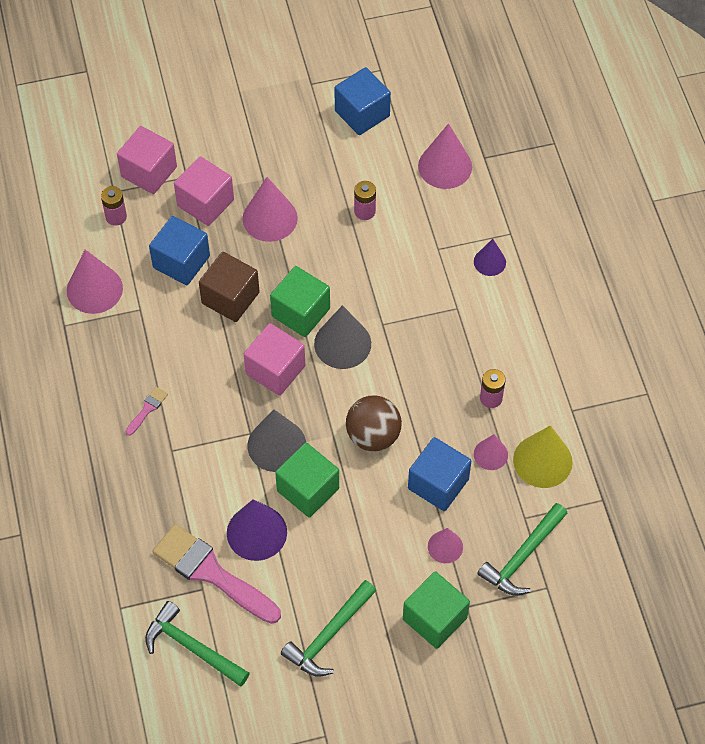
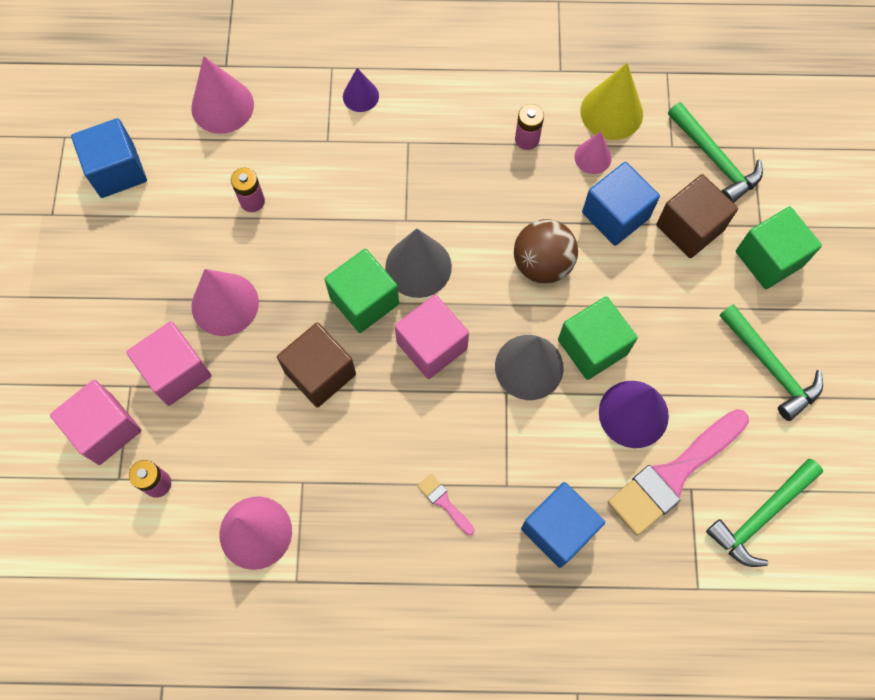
camera: 75 degrees left, 10 degrees up
blue cube [149,216,210,285] -> blue cube moved to [521,482,605,568]
pink cone [428,528,463,563] -> brown cube [656,174,738,258]

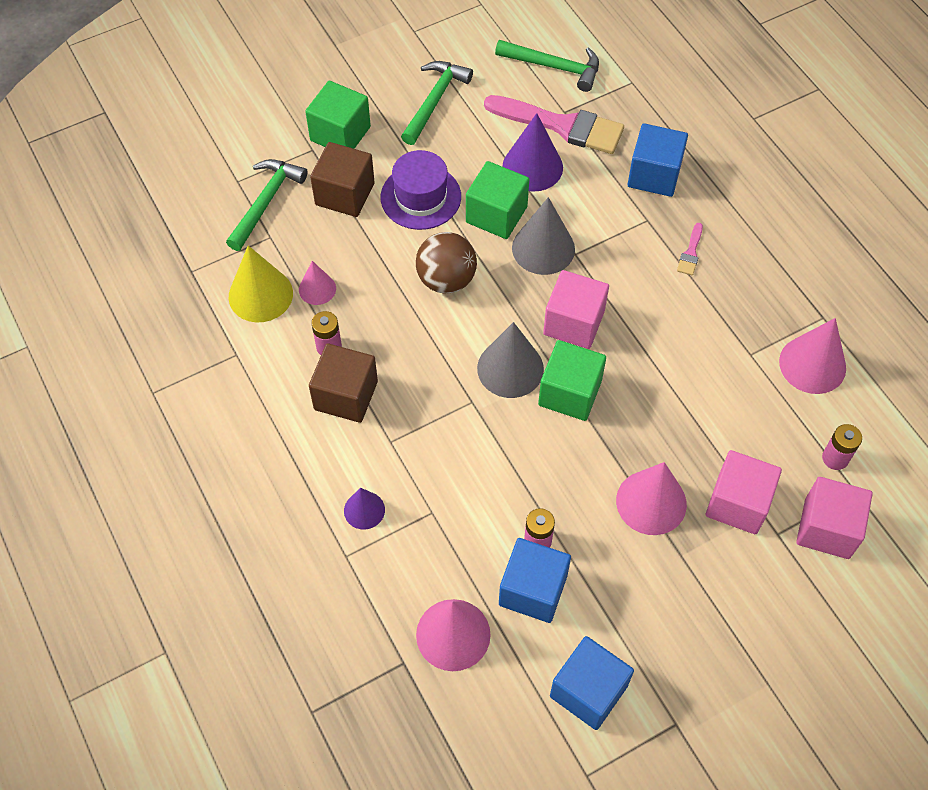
camera: 120 degrees left, 10 degrees down
brown cube [277,323,356,408] -> brown cube moved to [309,343,378,423]
blue cube [582,162,660,246] -> blue cube moved to [499,538,571,623]
none -> purple hat [381,150,461,230]

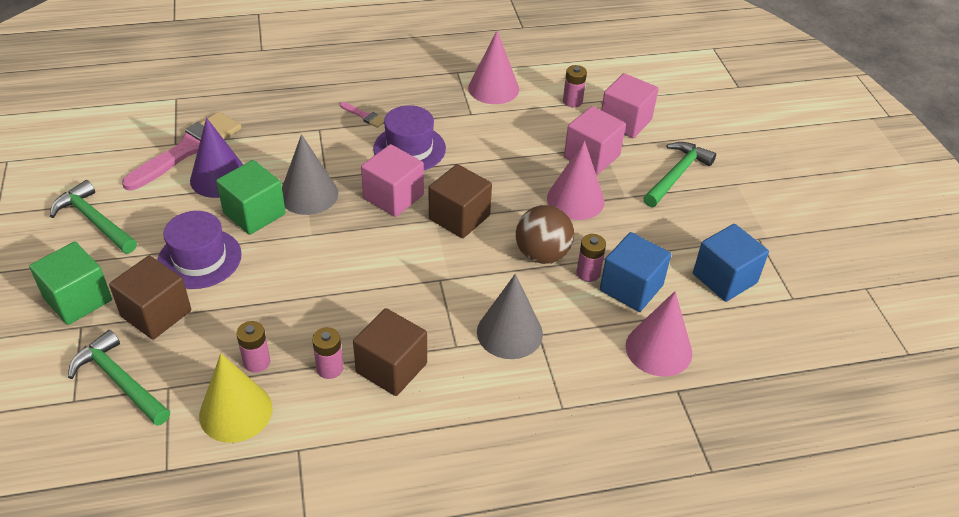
camera: 75 degrees left, 15 degrees down
pink cone [299,261,336,305] -> pink battery [236,321,270,373]
purple cone [344,488,385,529] -> none
brown ball [416,232,477,293] -> brown ball moved to [516,205,574,264]
grey cone [477,322,544,398] -> grey cone moved to [477,274,543,359]
green hammer [495,40,599,92] -> green hammer moved to [643,142,716,207]
green cube [538,340,606,421] -> brown cube [429,164,492,238]
blue cube [628,123,688,197] -> none
none -> purple hat [373,105,446,170]

